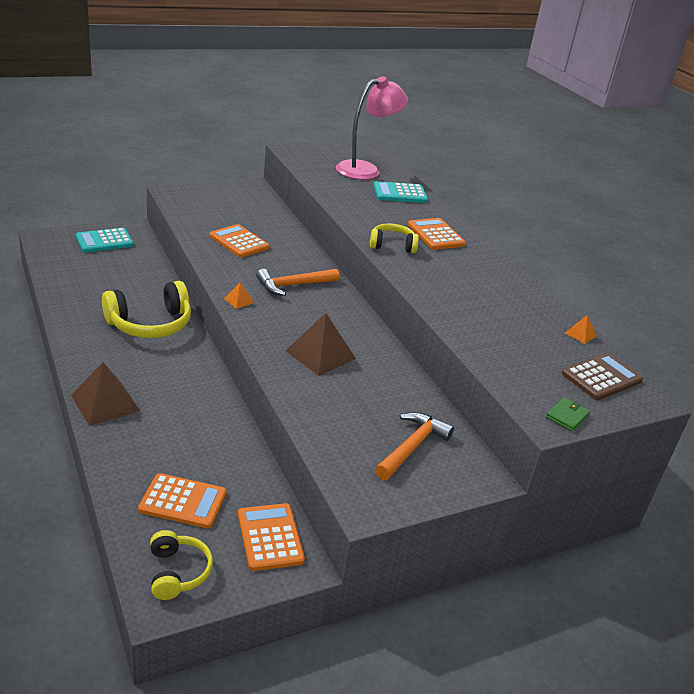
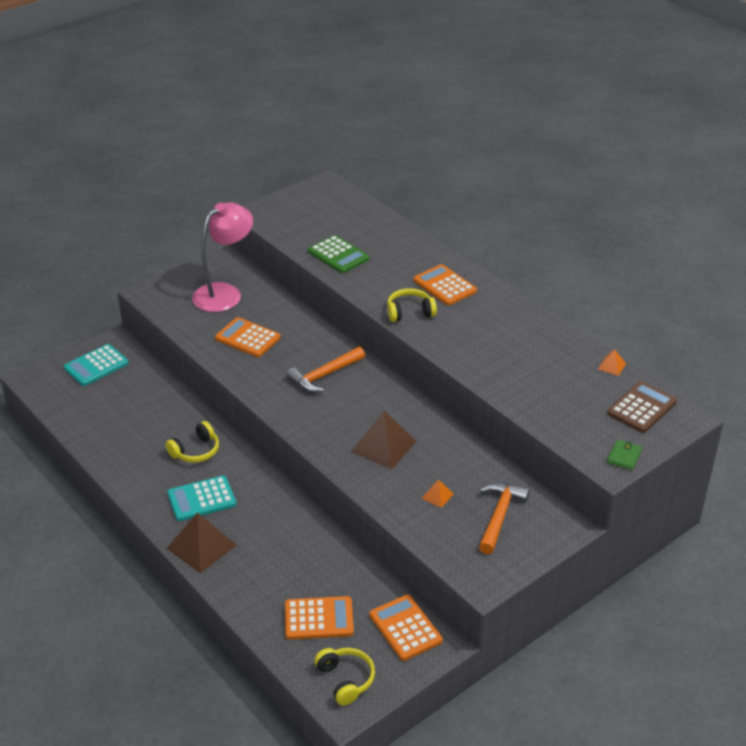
camera: 10 degrees left, 5 degrees up
yellow headphones [102,281,191,338] -> yellow headphones [166,421,219,463], size x0.58
orange pyramid [224,282,254,309] -> orange pyramid moved to [422,479,454,508]
pink lamp [336,76,408,180] -> pink lamp moved to [192,202,253,312]
turquoise calculator [373,181,428,203] -> turquoise calculator moved to [167,476,236,521]
none -> green calculator [308,235,369,273]

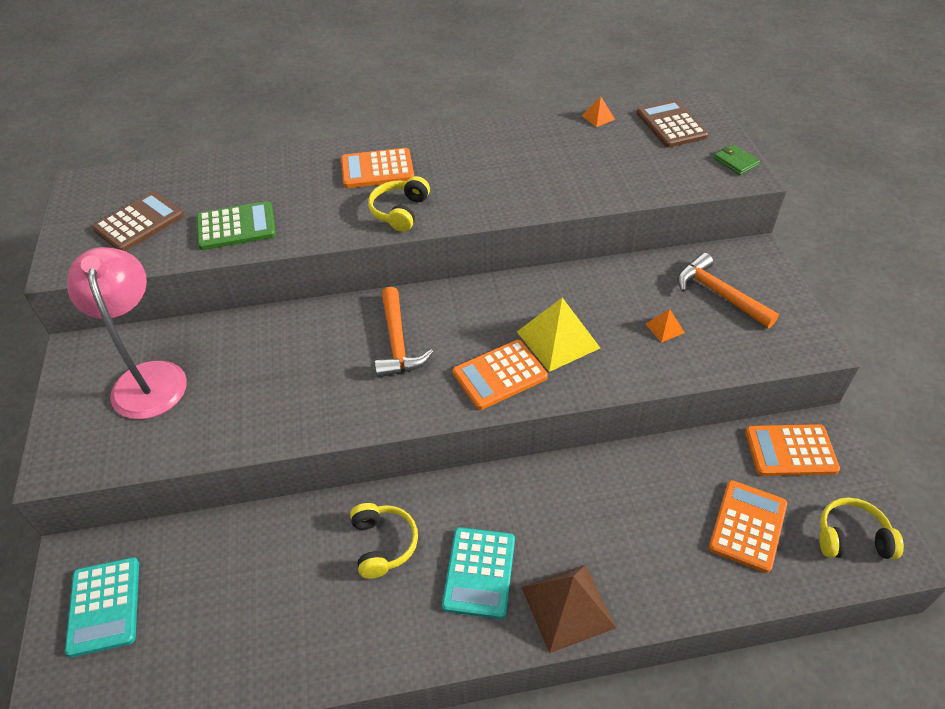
camera: 60 degrees left, 10 degrees up
orange calculator [215,317,281,357] -> orange calculator moved to [453,340,548,410]
brown pyramid [351,411,416,469] -> yellow pyramid [517,298,600,372]
none -> brown calculator [92,191,184,251]

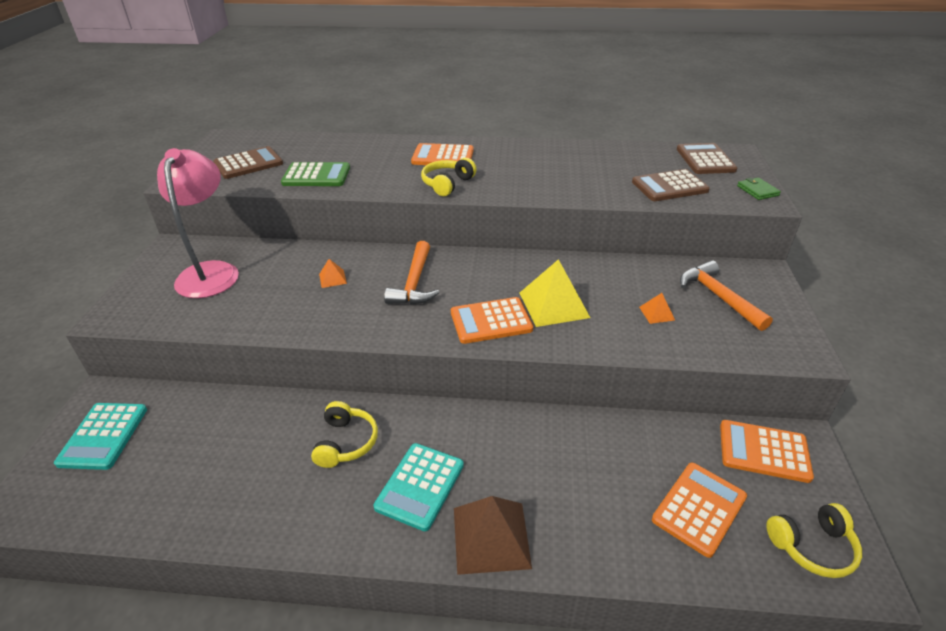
camera: 15 degrees right, 10 degrees down
orange pyramid [582,97,615,127] -> orange pyramid moved to [319,259,347,288]
yellow headphones [819,498,904,559] -> yellow headphones turned 150 degrees clockwise [766,503,862,578]
none -> brown calculator [632,169,710,201]

